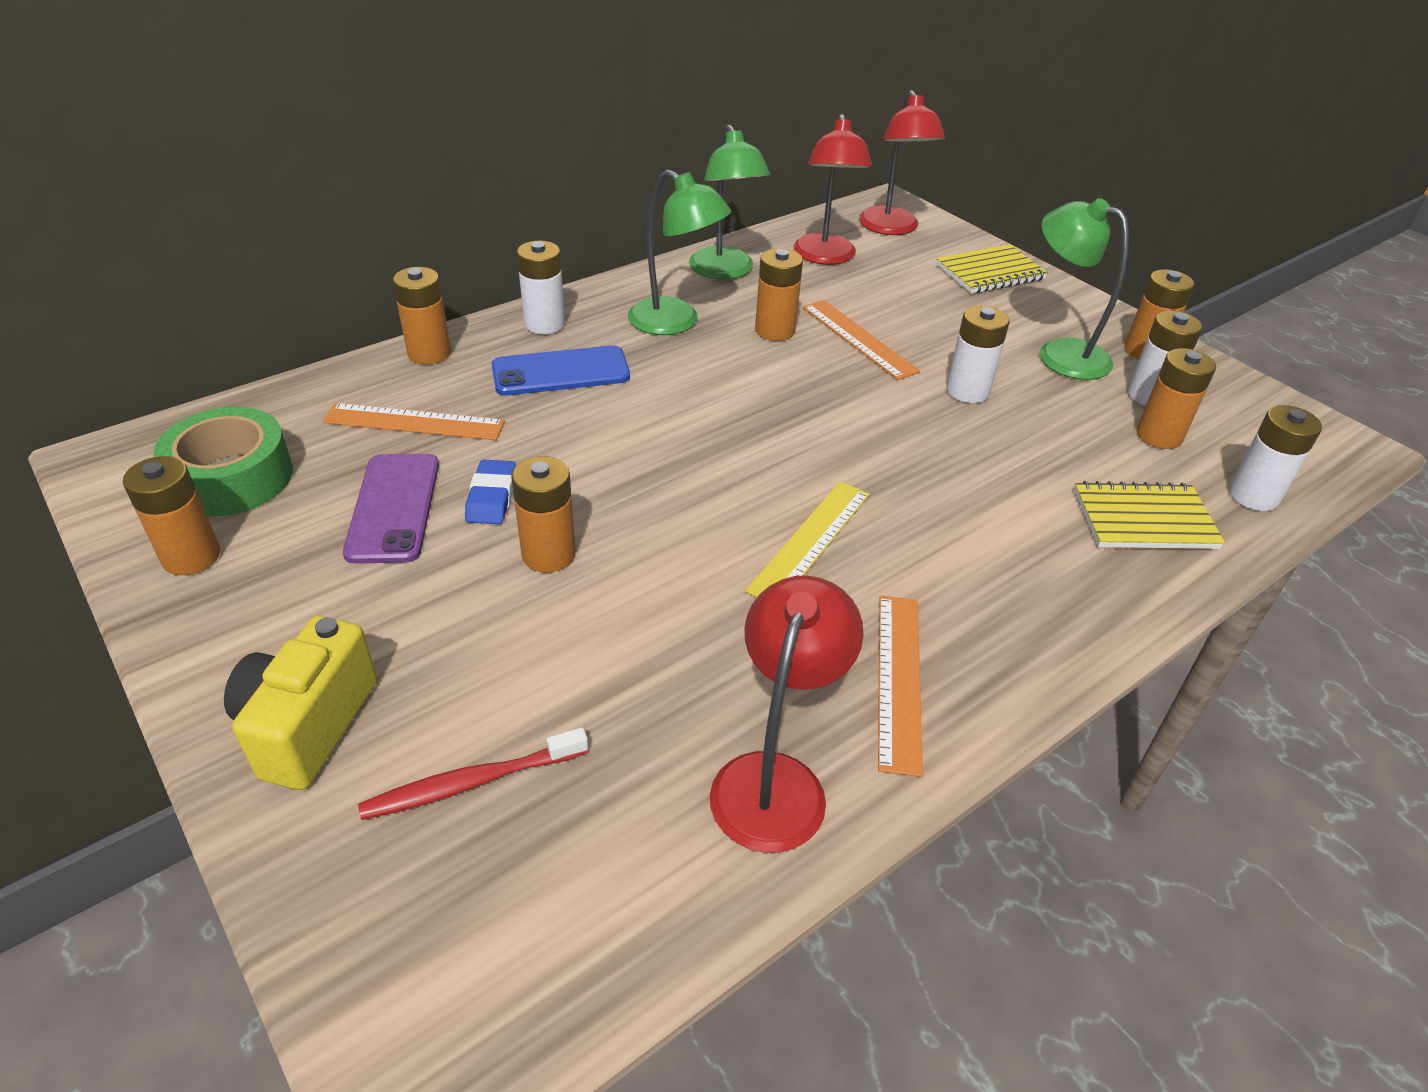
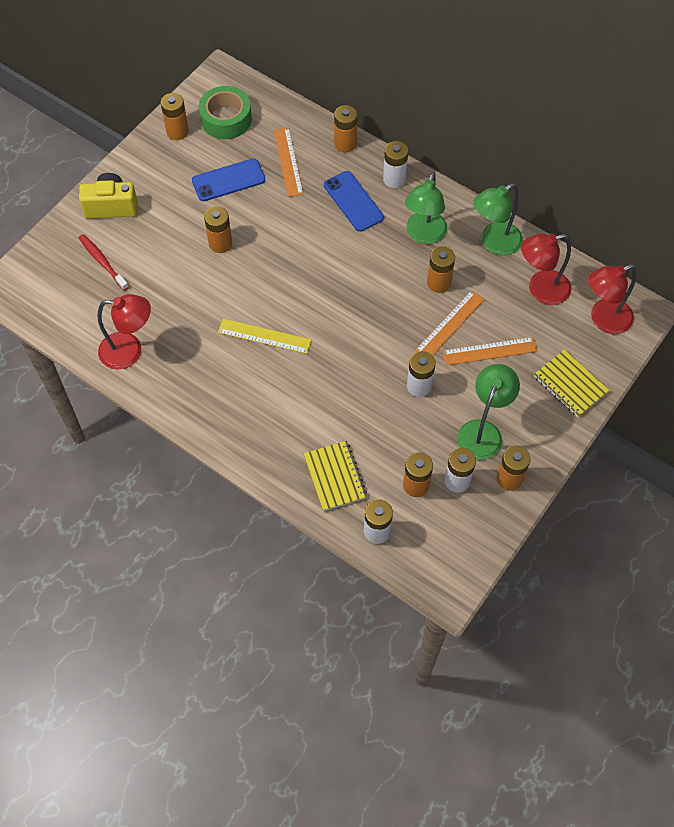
camera: 75 degrees right, 20 degrees up
purple phone [343,454,439,564] -> blue phone [192,158,265,201]
blue eraser [465,460,516,524] -> none
orange ruler [878,596,923,777] -> orange ruler moved to [443,337,538,366]

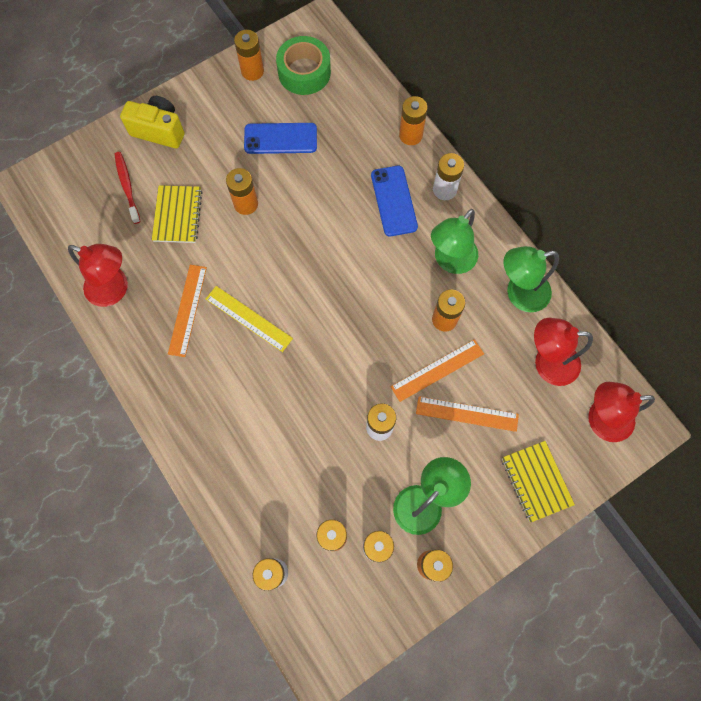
camera: 20 degrees right, 10 degrees up
orange ruler [274,128,304,197] -> orange ruler moved to [168,265,207,357]
yellow notebook [303,441,367,511] -> yellow notebook moved to [152,185,203,243]

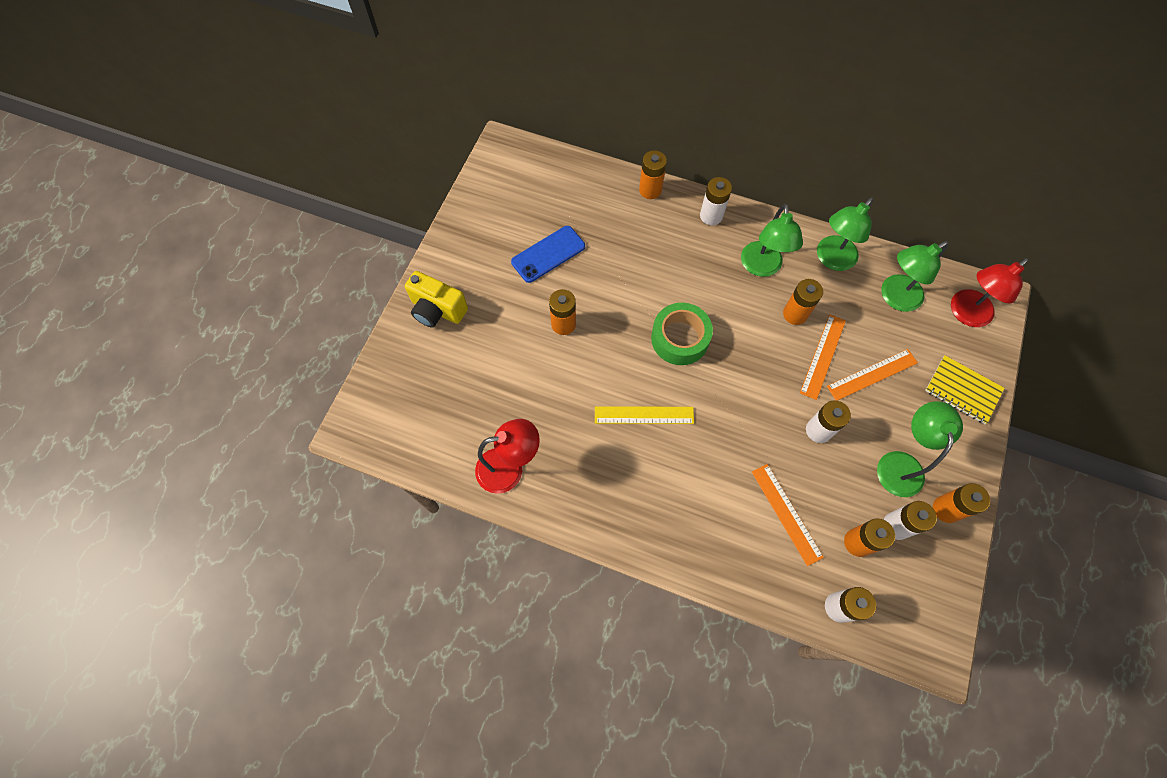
camera: 35 degrees left, 5 degrees down
red toothbrush [114,152,141,224] -> none
yellow camera [120,96,185,149] -> yellow camera turned 135 degrees counterclockwise [405,271,468,328]
yellow notebook [152,185,203,243] -> none
orange ruler [168,265,207,357] -> orange ruler moved to [752,464,824,566]
orange battery [234,30,264,81] -> none
green tape [276,36,331,95] -> green tape moved to [651,303,713,365]
blue phone [371,166,418,237] -> none
red lamp [534,318,593,386] -> green lamp [881,241,948,312]

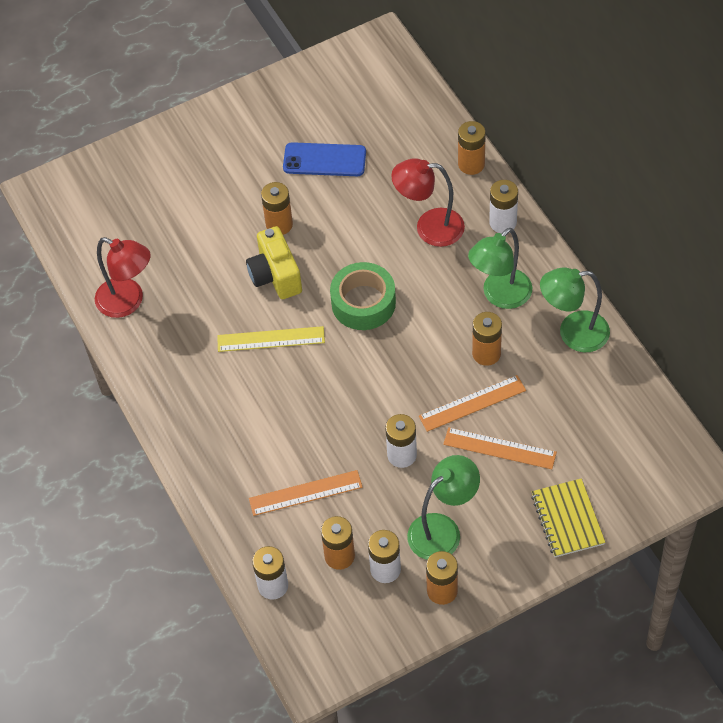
camera: 45 degrees right, 10 degrees down
yellow camera [405,271,468,328] -> yellow camera moved to [246,226,302,299]
yellow ruler [595,406,694,424] -> yellow ruler turned 45 degrees counterclockwise [217,326,325,352]
orange ruler [752,464,824,566] -> orange ruler turned 60 degrees clockwise [249,470,363,516]
green lamp [881,241,948,312] -> none
red lamp [951,258,1028,327] -> red lamp moved to [391,158,465,247]

